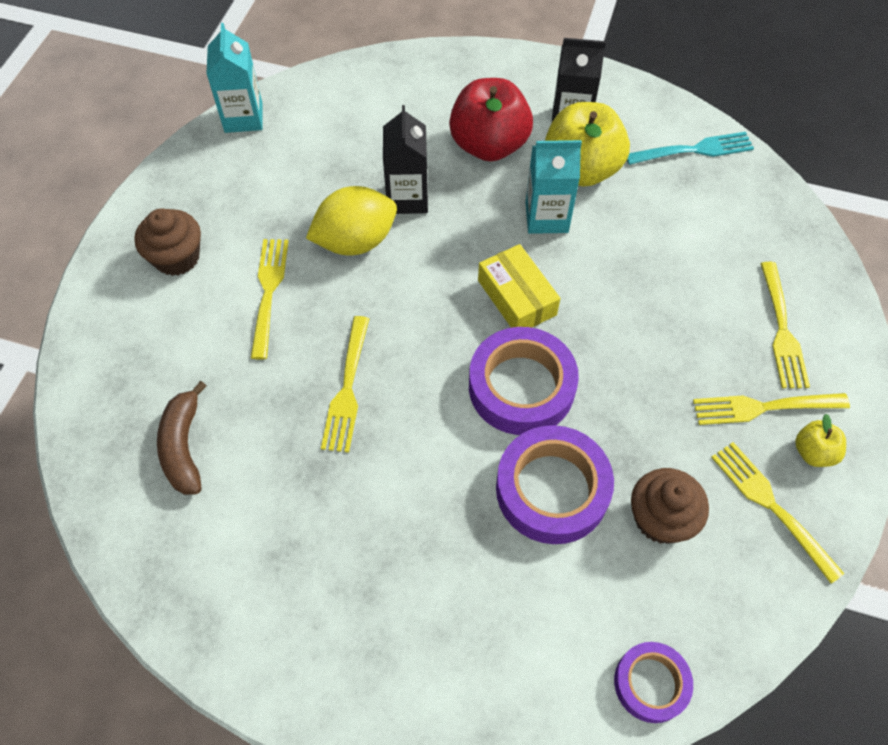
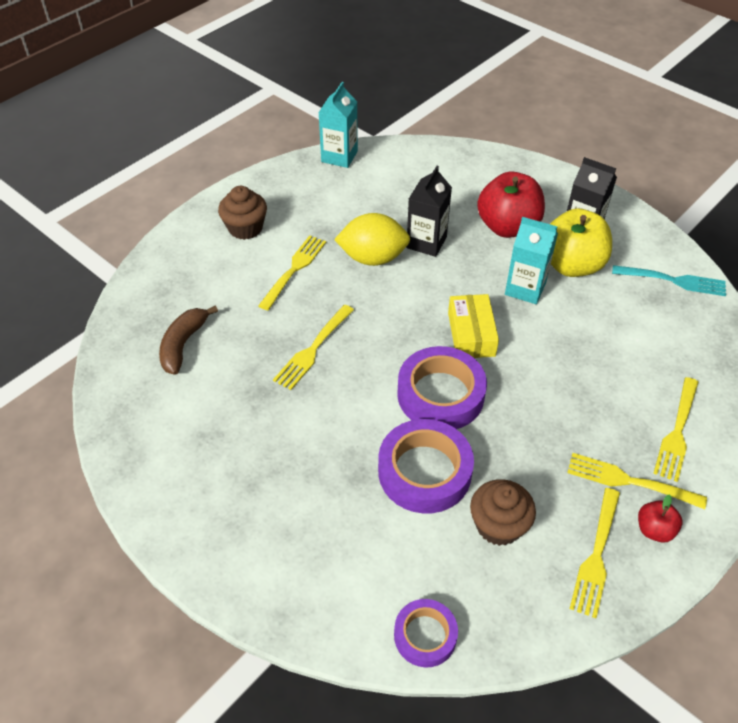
camera: 25 degrees right, 10 degrees down
yellow fork [711,442,845,584] -> yellow fork turned 150 degrees counterclockwise [570,488,620,618]
yellow apple [795,414,846,467] -> red apple [638,494,682,543]

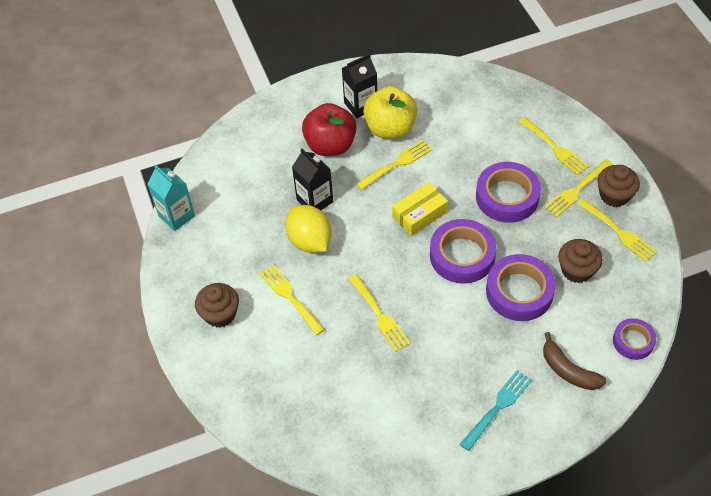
camera: 60 degrees left, 5 degrees up
brown banana [159,305,218,375] -> brown banana moved to [543,332,607,390]
yellow lemon [334,213,410,266] -> yellow lemon turned 60 degrees counterclockwise [285,205,332,253]
yellow box [448,294,499,358] -> yellow box turned 60 degrees counterclockwise [392,182,448,236]
turquoise carton [505,217,558,304] -> yellow fork [356,140,432,190]
turquoise fork [612,265,726,296] -> turquoise fork moved to [460,370,532,451]
red apple [638,494,682,543] -> brown cupcake [597,165,640,207]
none -> purple tape [476,162,541,223]

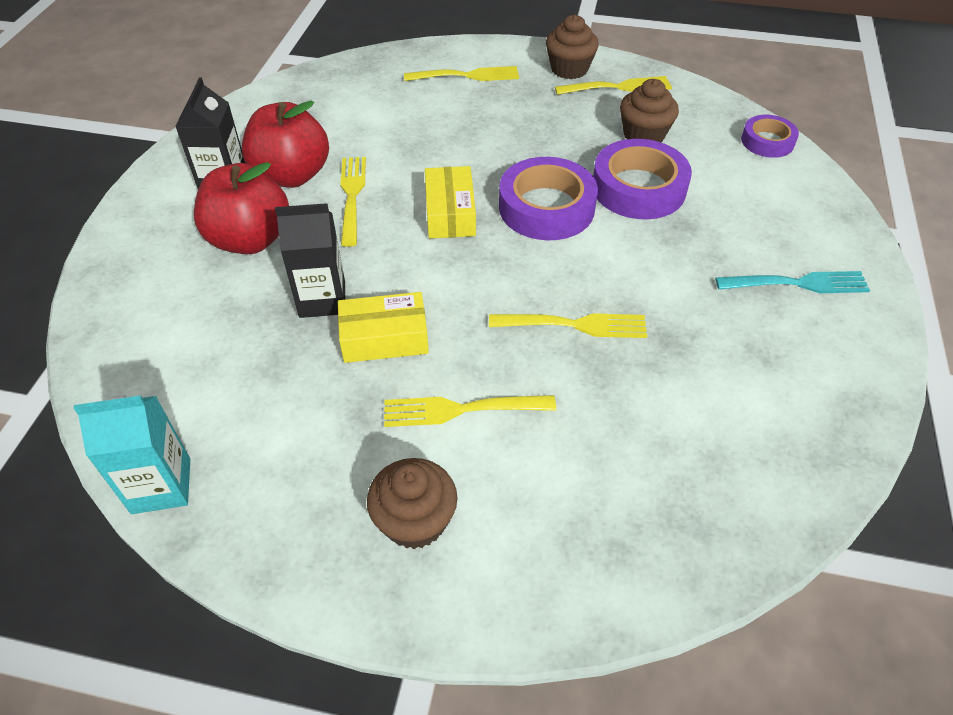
camera: 60 degrees left, 5 degrees down
yellow lemon [285,205,332,253] -> yellow box [338,292,429,363]
yellow apple [363,86,417,139] -> red apple [242,101,329,188]
turquoise fork [460,370,532,451] -> turquoise fork turned 105 degrees clockwise [716,271,870,293]
purple tape [476,162,541,223] -> none
brown banana [543,332,607,390] -> none
yellow fork [544,159,613,217] -> none

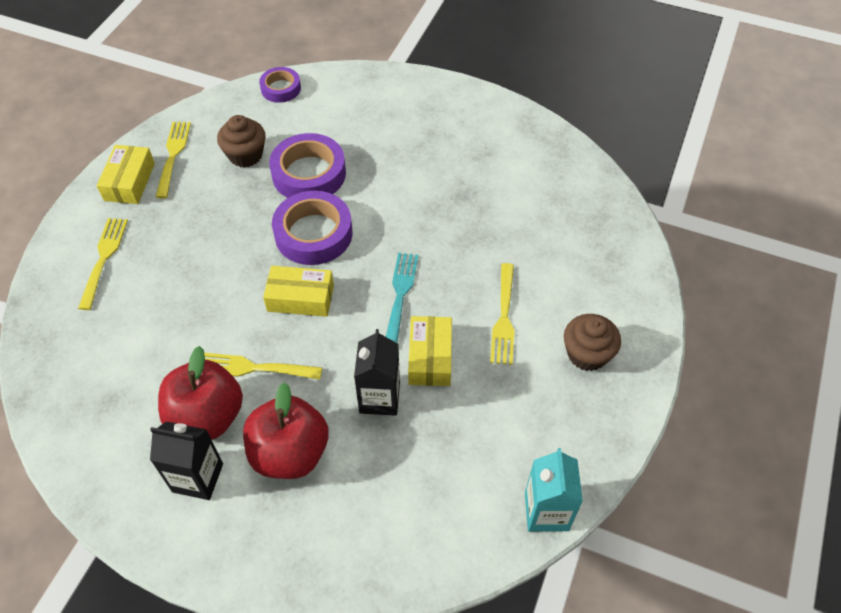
camera: 80 degrees left, 5 degrees up
yellow fork [489,313,647,338] -> none
brown cupcake [546,15,599,79] -> yellow box [97,145,155,204]
turquoise fork [716,271,870,293] -> turquoise fork moved to [386,252,418,343]

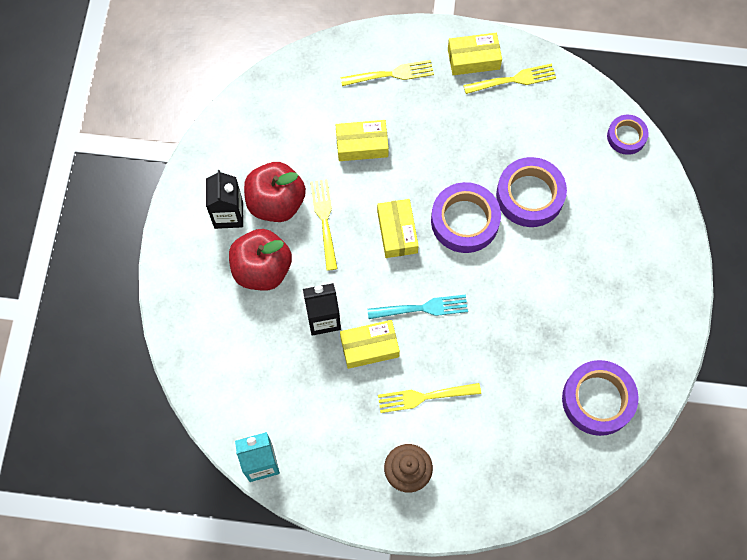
camera: 75 degrees right, 15 degrees up
brown cupcake [217,115,265,167] -> none
none -> yellow box [336,120,389,161]
none -> purple tape [562,360,639,436]

